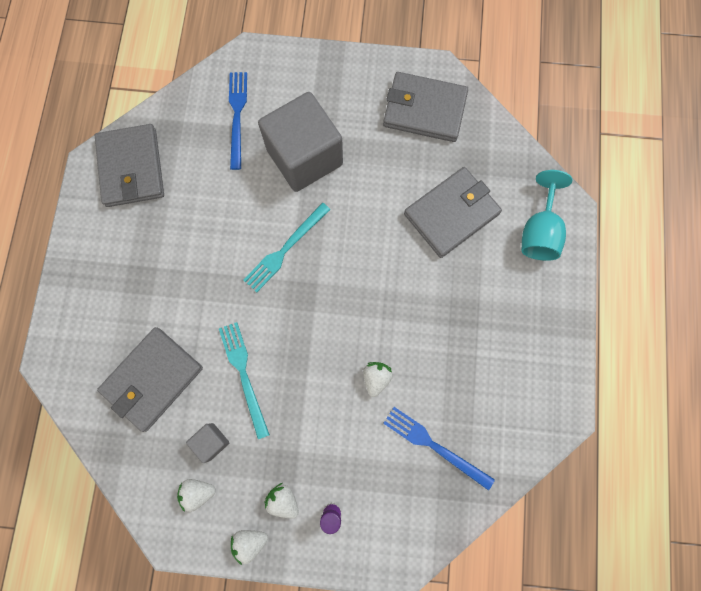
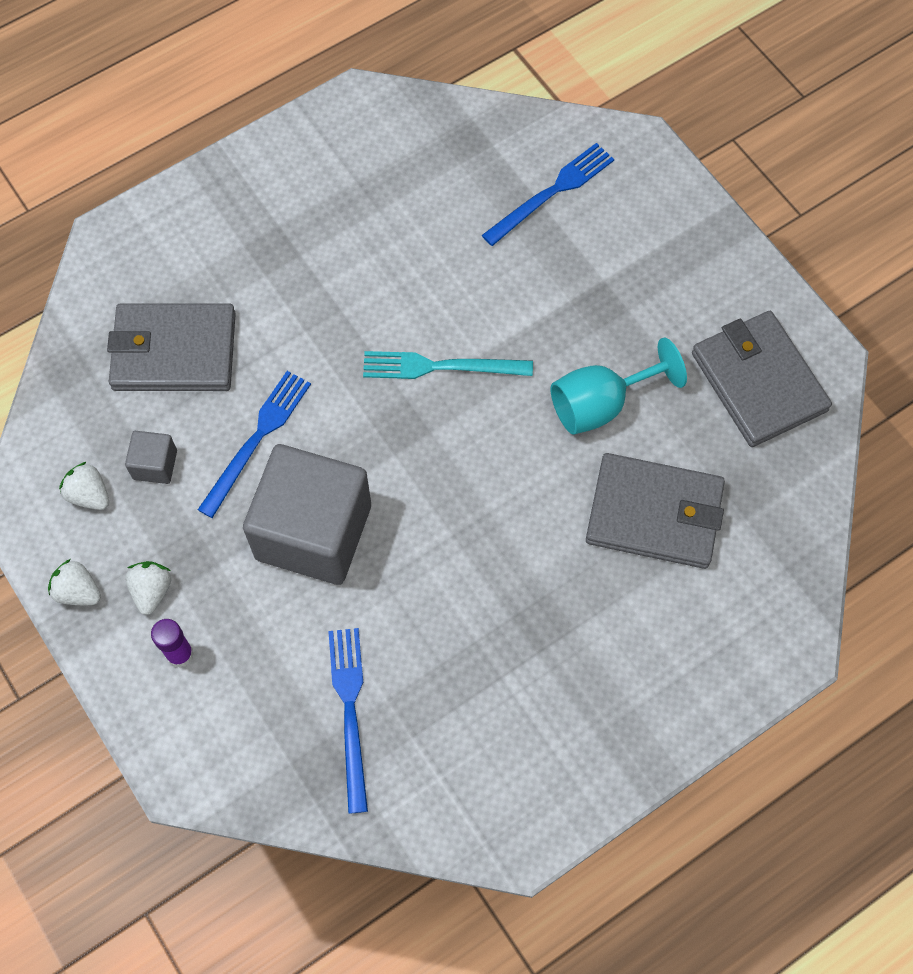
camera: 50 degrees right, 10 degrees down
grey wallet [95,124,164,207] -> none
turquoise fork [219,322,270,439] -> blue fork [198,371,311,518]
grey cube [258,92,343,192] -> grey cube moved to [243,444,371,585]
white strawberry [363,362,393,397] -> none
turquoise goblet [522,170,572,261] -> turquoise goblet moved to [551,338,687,435]

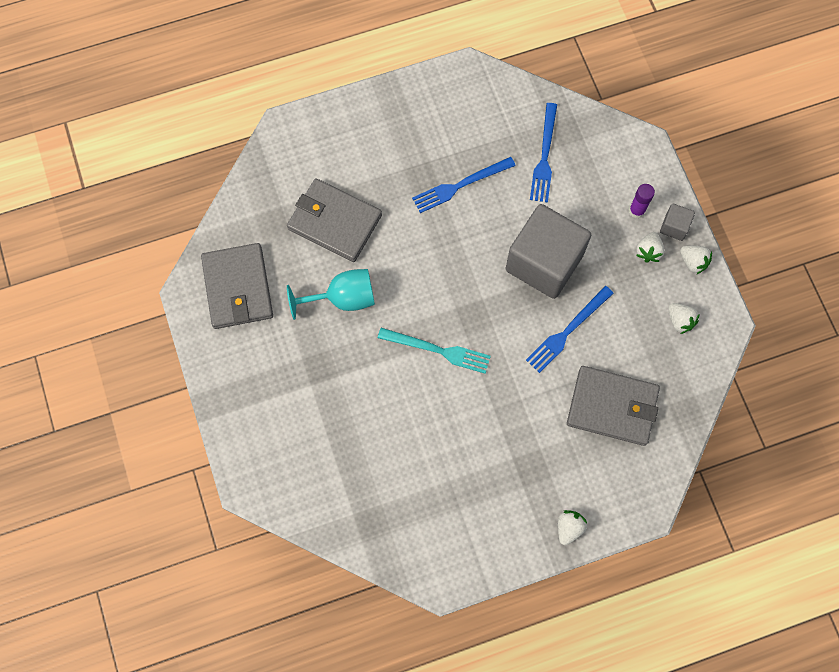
camera: 165 degrees left, 5 degrees up
grey cube [125,431,177,484] -> grey cube moved to [660,204,695,241]
blue fork [482,143,614,246] -> blue fork moved to [412,157,516,213]
none -> white strawberry [558,510,587,545]

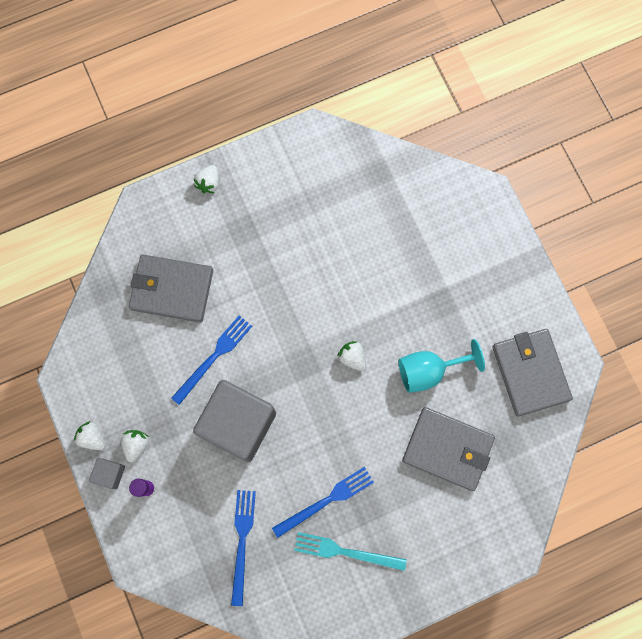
camera: 175 degrees right, 5 degrees up
turquoise fork [378,328,491,374] -> turquoise fork moved to [294,532,407,571]
white strawberry [668,303,700,334] -> white strawberry moved to [337,341,366,371]

